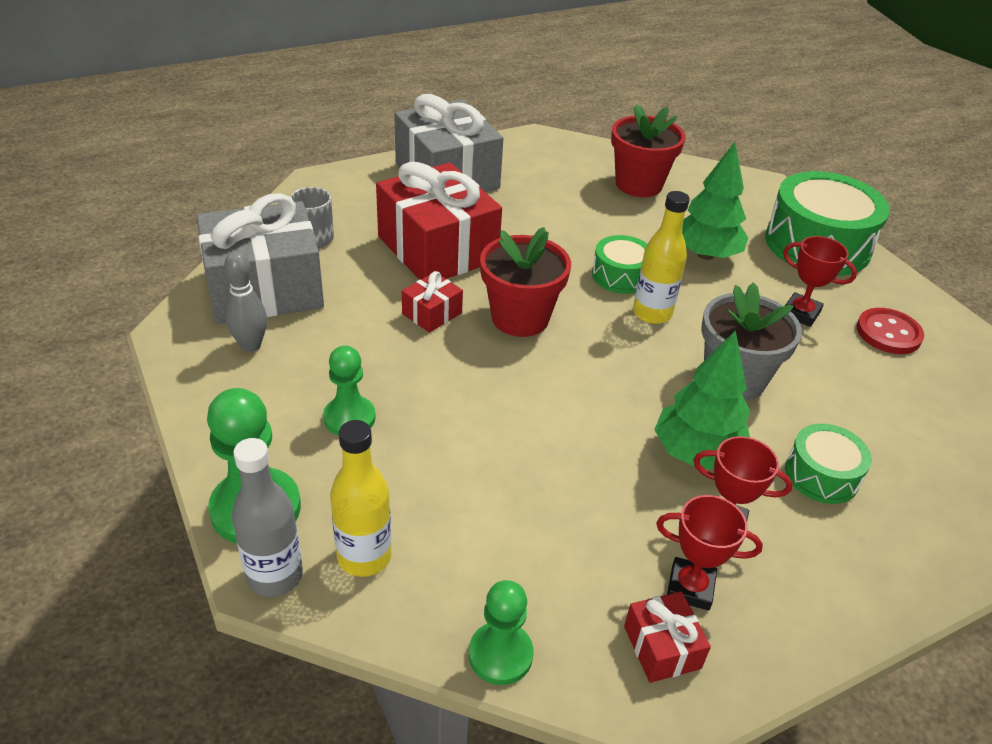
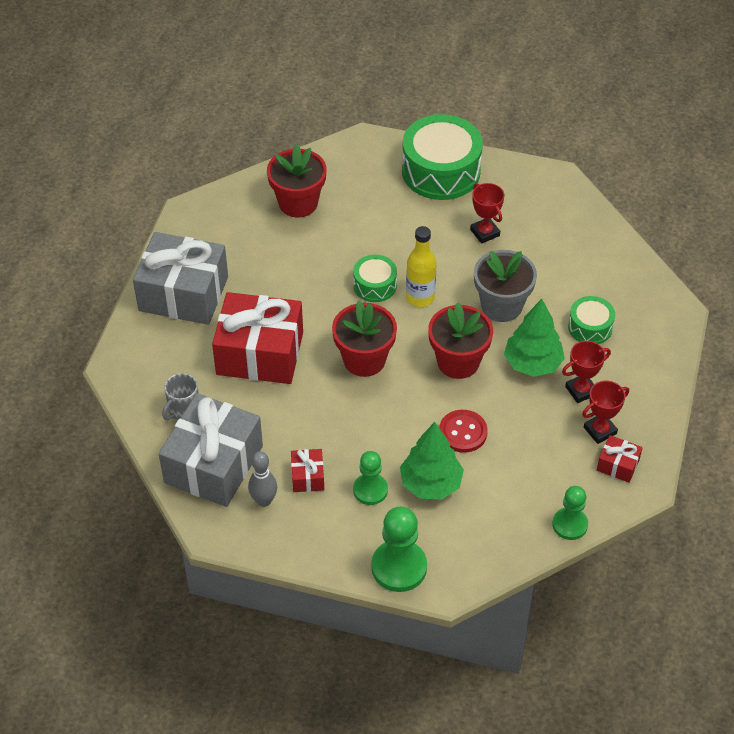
camera: 45 degrees left, 10 degrees up
grey bottle [232,438,303,597] -> none
yellow bottle [330,420,392,577] -> none
red gift [402,271,463,333] -> red gift moved to [291,449,324,492]
green tree [682,142,748,260] -> green tree moved to [400,422,464,500]
red trophy [783,236,857,327] -> red trophy turned 75 degrees clockwise [470,183,504,244]
red button [857,308,924,354] -> red button moved to [439,410,488,453]
none -> red flower pot [428,302,493,379]

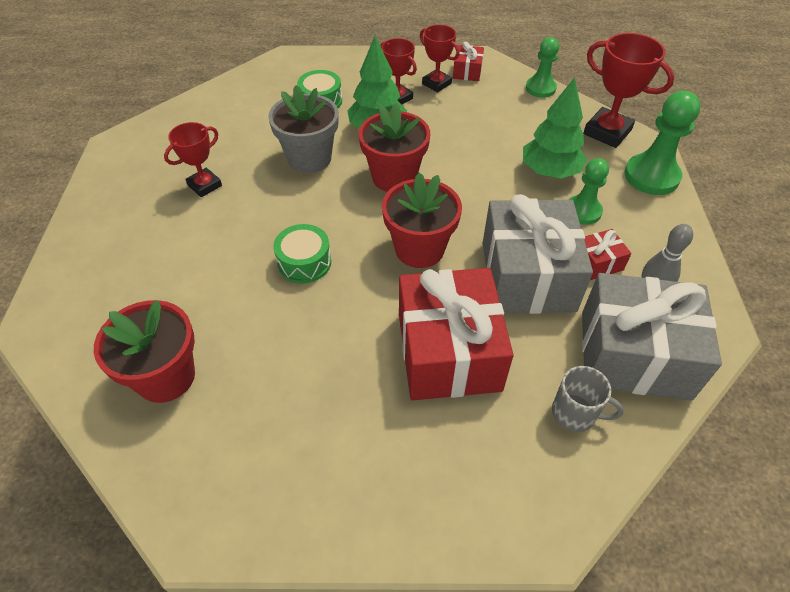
camera: 105 degrees left, 0 degrees up
grey gift [133,232,228,325] -> grey gift moved to [483,194,593,314]
green drum [402,114,483,200] -> none
yellow bottle [406,226,436,307] -> none
red button [439,410,488,453] -> none
none -> red trophy [583,33,674,148]

